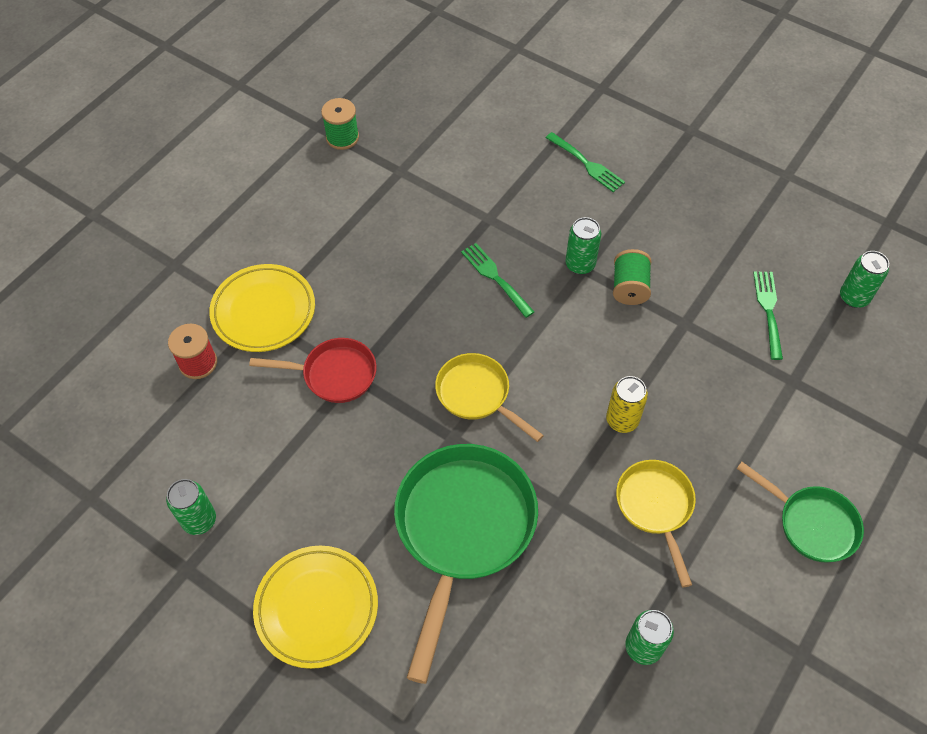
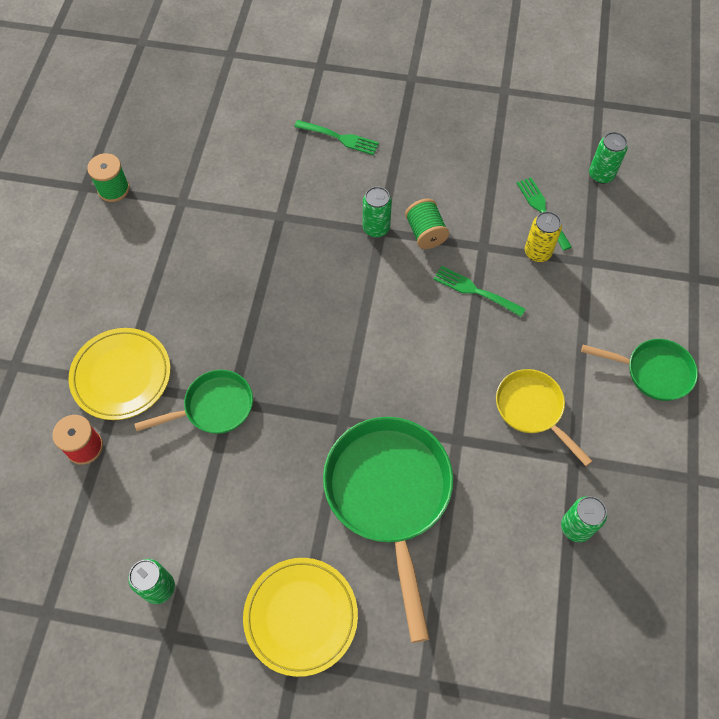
camera: 25 degrees left, 5 degrees up
red pan [249,338,376,403] -> green pan [134,370,253,434]
yellow pan [435,353,544,442] -> none
green fork [461,243,534,318] -> green fork moved to [434,266,525,317]
yellow can [606,376,648,433] -> yellow can moved to [525,211,562,262]

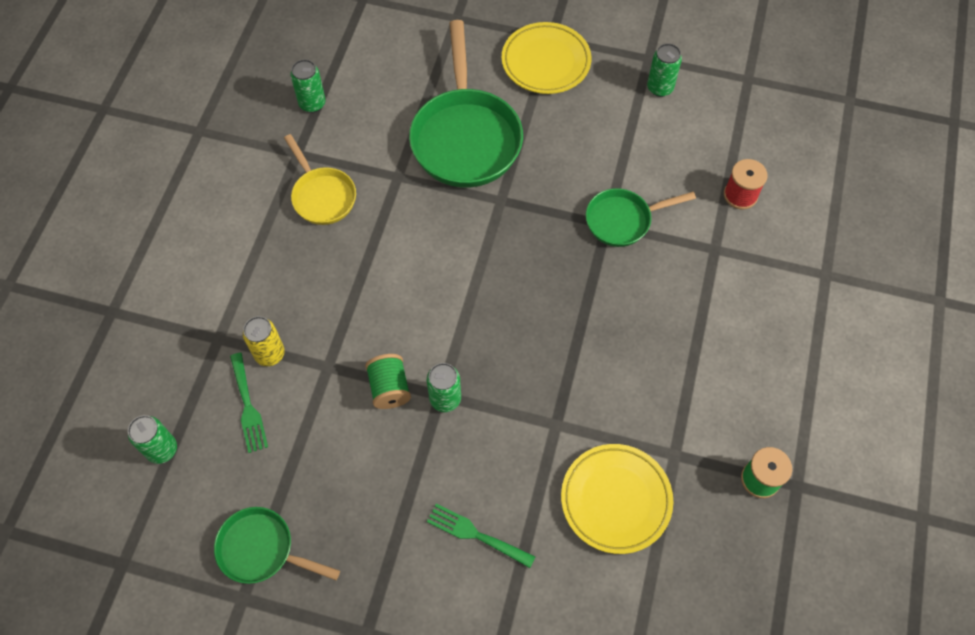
camera: 175 degrees left, 0 degrees up
yellow plate [68,328,171,420] -> yellow plate moved to [561,444,673,554]
green fork [434,266,525,317] -> none
green pan [581,339,698,401] -> green pan moved to [214,507,340,584]

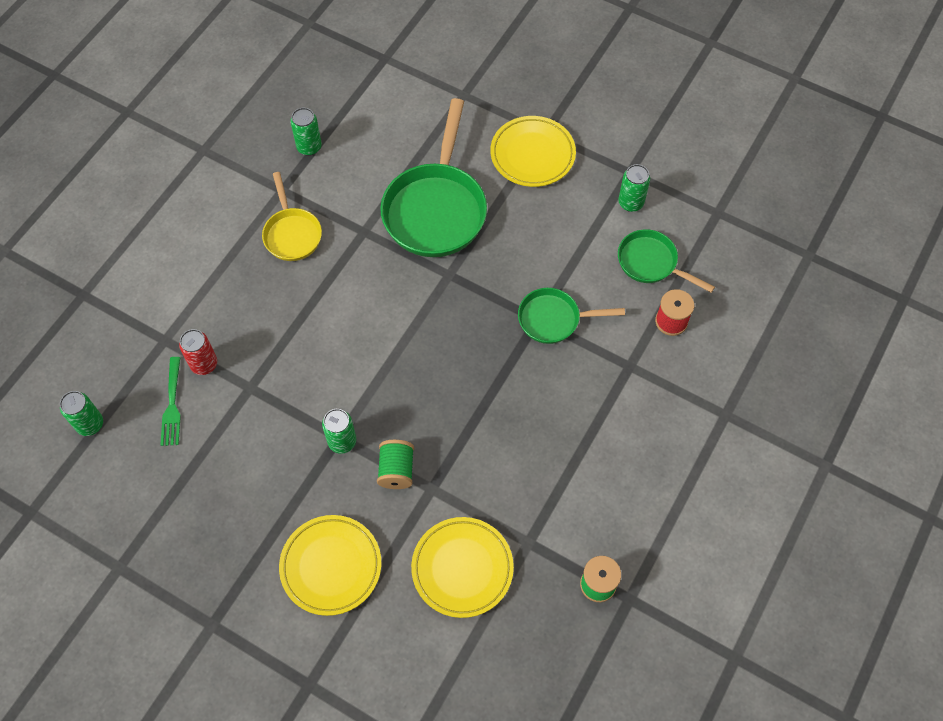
camera: 15 degrees right, 0 degrees up
green pan [214,507,340,584] -> green pan moved to [618,229,715,293]
yellow can [243,316,285,366] -> red can [179,329,217,375]
green spool [365,354,411,409] -> green spool moved to [377,440,414,489]
green fork [427,504,535,568] -> yellow plate [279,515,381,616]

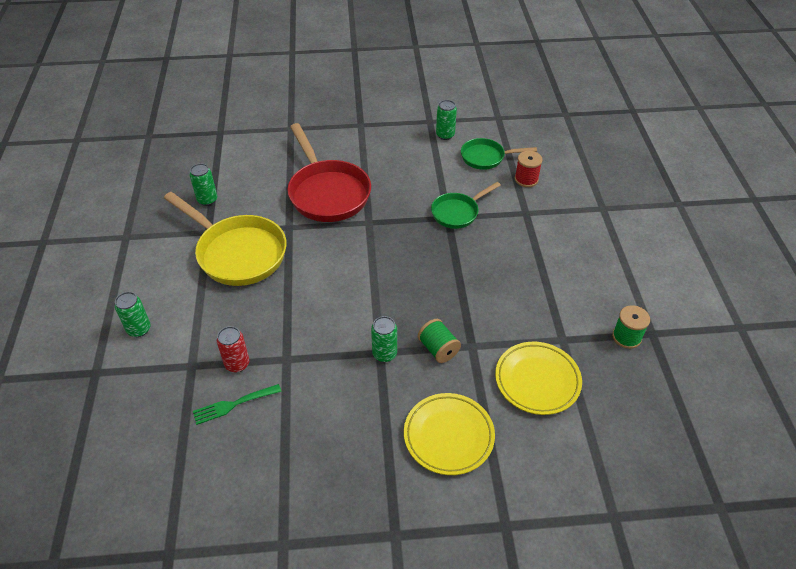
camera: 35 degrees left, 15 degrees down
green can [60,391,103,436] -> green can moved to [115,292,151,337]
green fork [160,357,181,446] -> green fork turned 105 degrees clockwise [193,384,281,425]
yellow pan [262,172,322,261] -> yellow pan [164,192,286,286], size x1.79
green pan [380,98,487,257] -> red pan [287,123,371,222]
yellow plate [490,116,576,187] -> none

